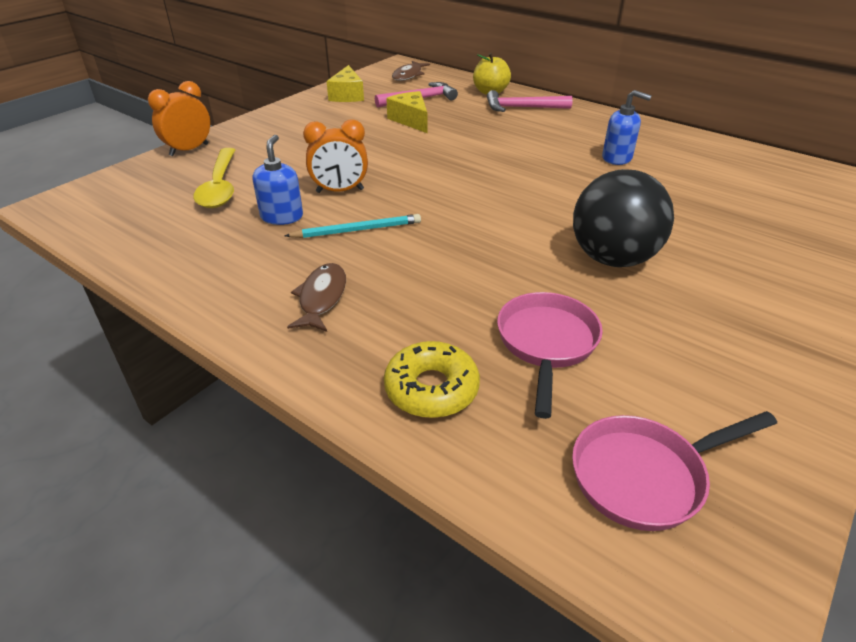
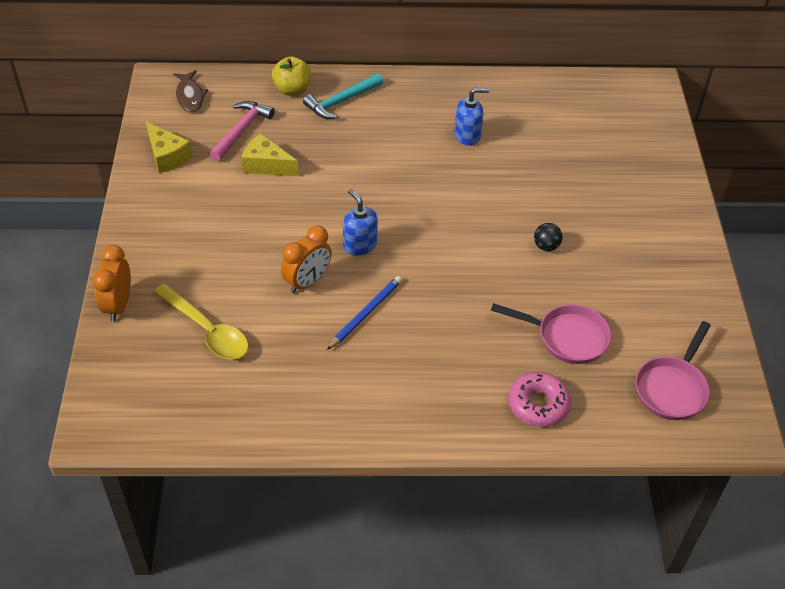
camera: 40 degrees left, 10 degrees up
blue soap dispenser [252,135,303,225] -> blue soap dispenser moved to [343,189,378,256]
turquoise pencil [285,214,421,238] -> blue pencil [327,276,402,350]
brown fish [287,263,346,332] -> none
yellow donut [384,341,480,418] -> pink donut [508,372,571,427]
pink hammer [487,90,573,112] -> turquoise hammer [303,73,383,119]
pink pan [497,292,603,419] -> pink pan turned 135 degrees clockwise [491,303,611,364]
black ball [573,169,674,267] -> black ball [534,223,563,251], size x0.41

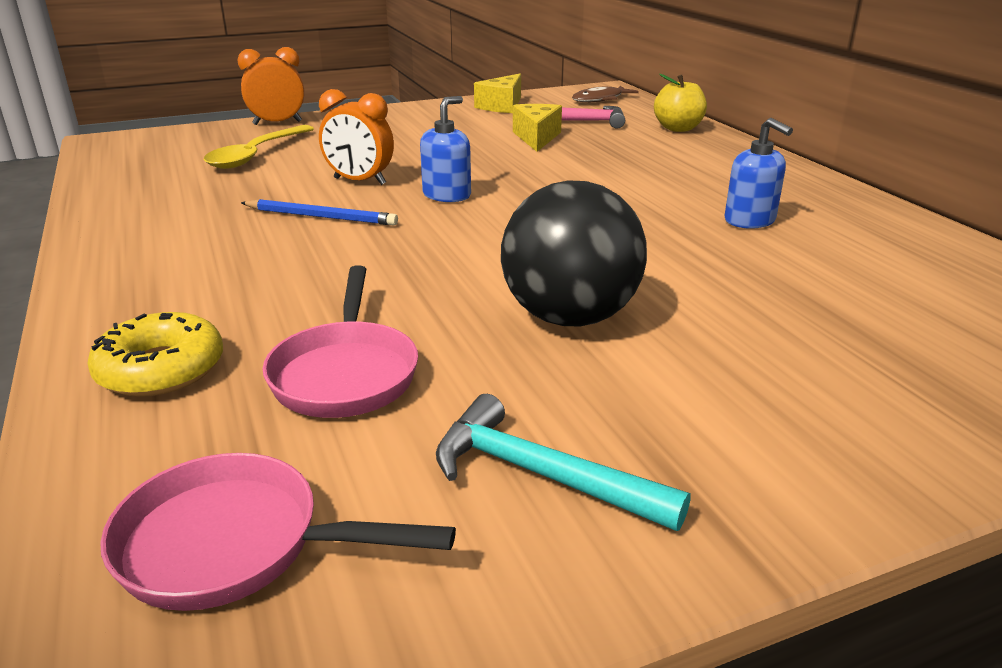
camera: 70 degrees right, 20 degrees down
turquoise hammer [303,73,383,119] -> turquoise hammer moved to [436,394,691,531]
pink donut [508,372,571,427] -> yellow donut [87,312,223,397]
black ball [534,223,563,251] -> black ball [501,180,647,326], size x2.47

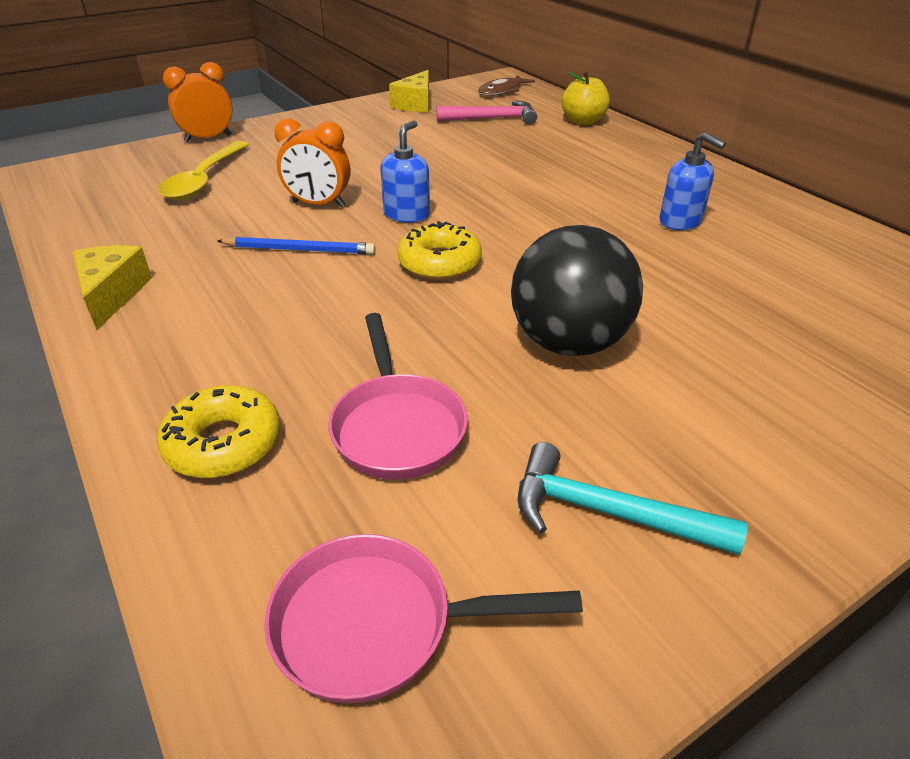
camera: 10 degrees left, 10 degrees up
yellow cheese [513,104,562,152] -> yellow cheese moved to [73,245,152,330]
none -> yellow donut [397,221,482,280]

